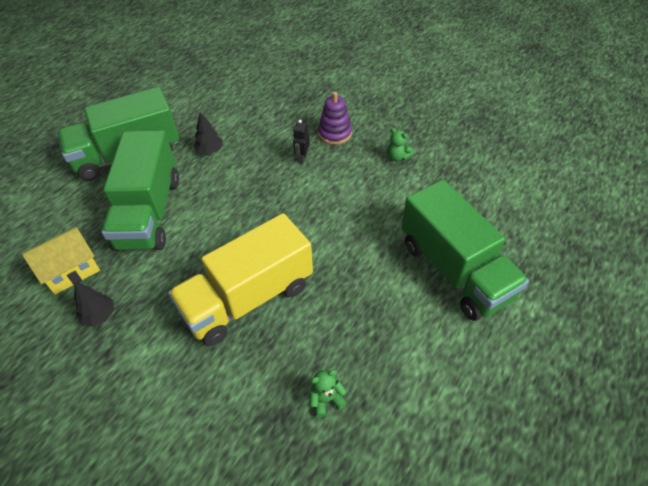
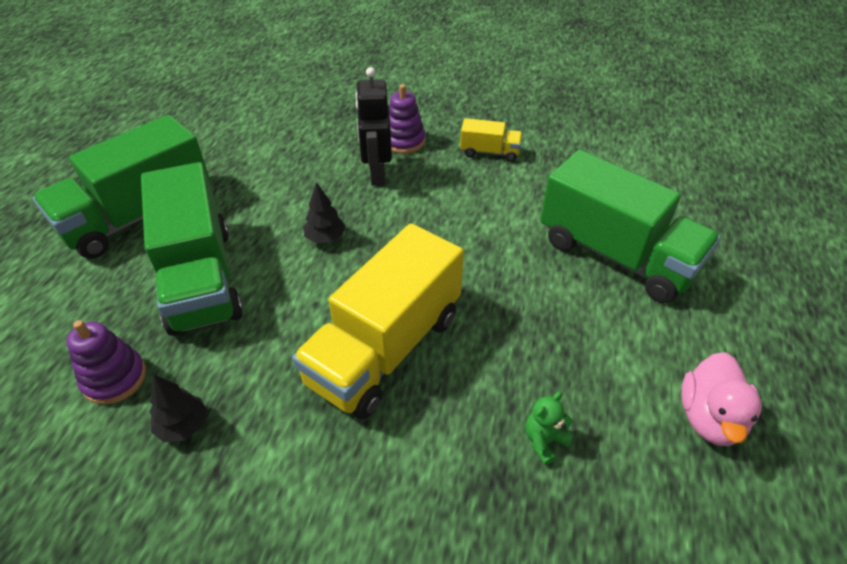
camera: 20 degrees left, 5 degrees down
yellow house [22,227,100,295] -> purple stacking toy [66,320,146,404]
black tree [194,112,223,154] -> black tree moved to [303,182,345,243]
black robot [293,119,310,163] -> black robot [355,67,392,186], size x1.86
green teddy bear [387,128,413,161] -> yellow truck [460,118,523,162]
none -> pink duck [681,352,762,446]

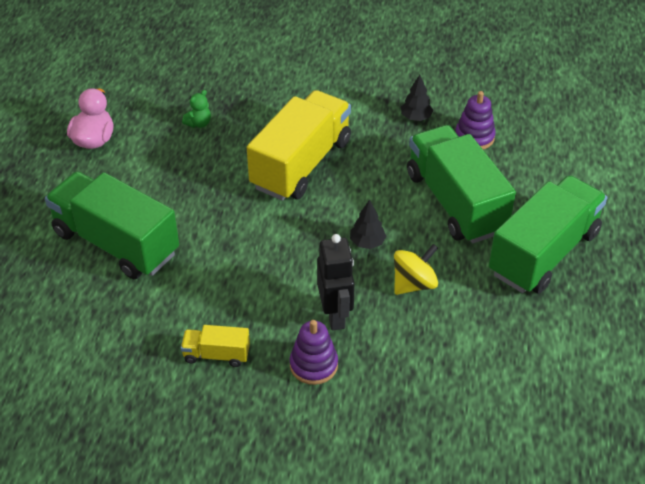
camera: 175 degrees right, 0 degrees up
none -> yellow spinning top [394,244,438,295]

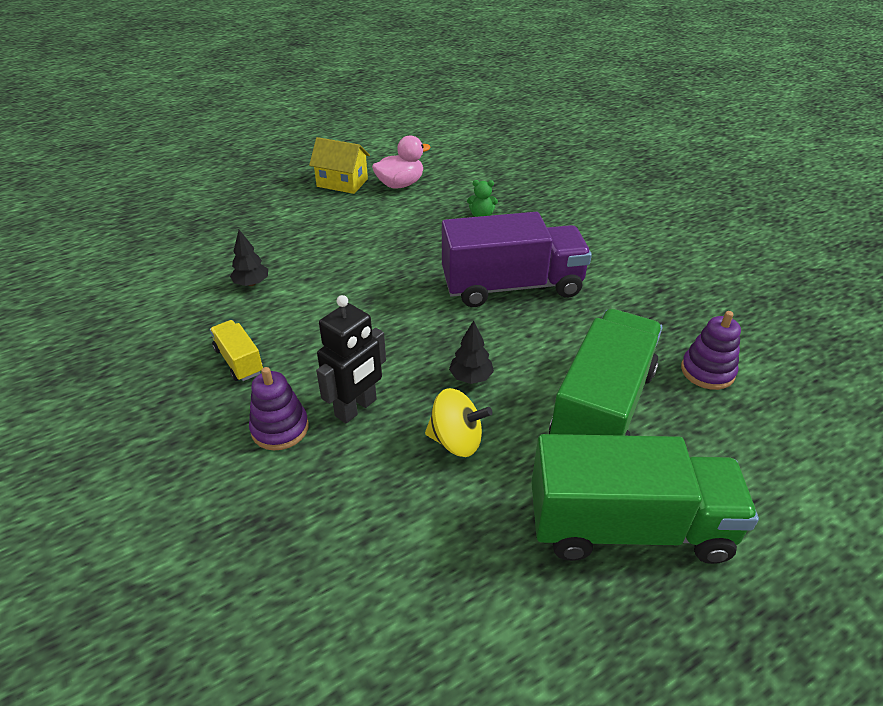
camera: 50 degrees right, 5 degrees down
green truck [45,171,179,279] -> none
yellow truck [247,90,351,201] -> purple truck [442,212,592,307]
black tree [401,75,433,121] -> black tree moved to [230,230,268,286]
none -> yellow house [309,137,370,194]

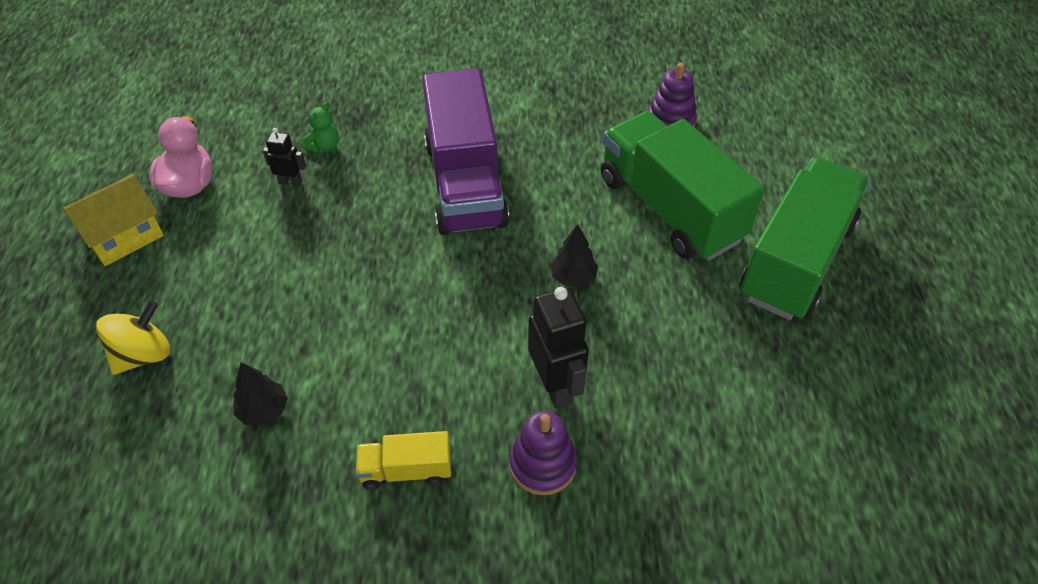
camera: 60 degrees left, 10 degrees up
yellow spinning top [425,388,493,457] -> yellow spinning top moved to [96,300,170,375]
purple truck [442,212,592,307] -> purple truck turned 150 degrees clockwise [422,68,509,235]
none -> black robot [263,128,306,187]

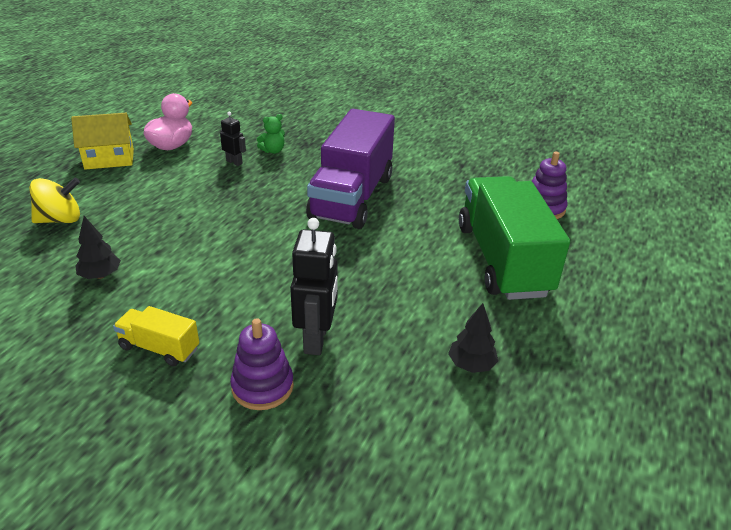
camera: 25 degrees right, 15 degrees down
black tree [550,224,598,287] -> black tree moved to [448,303,498,373]
green truck [740,157,870,320] -> none

